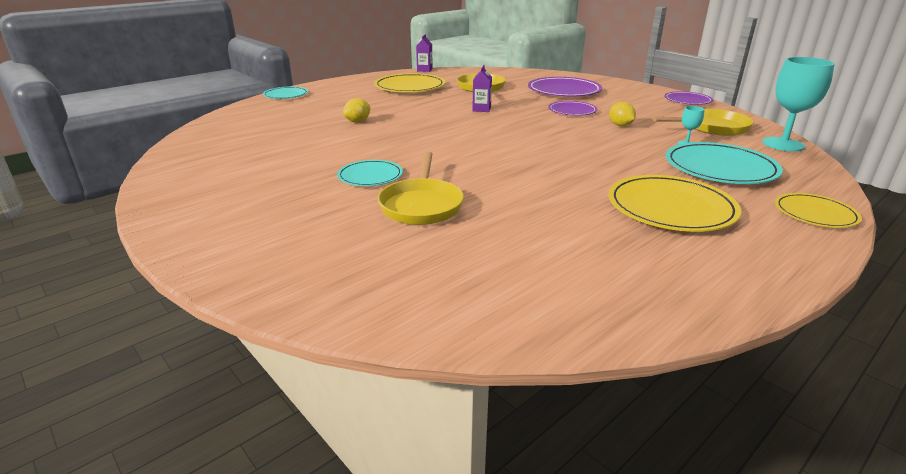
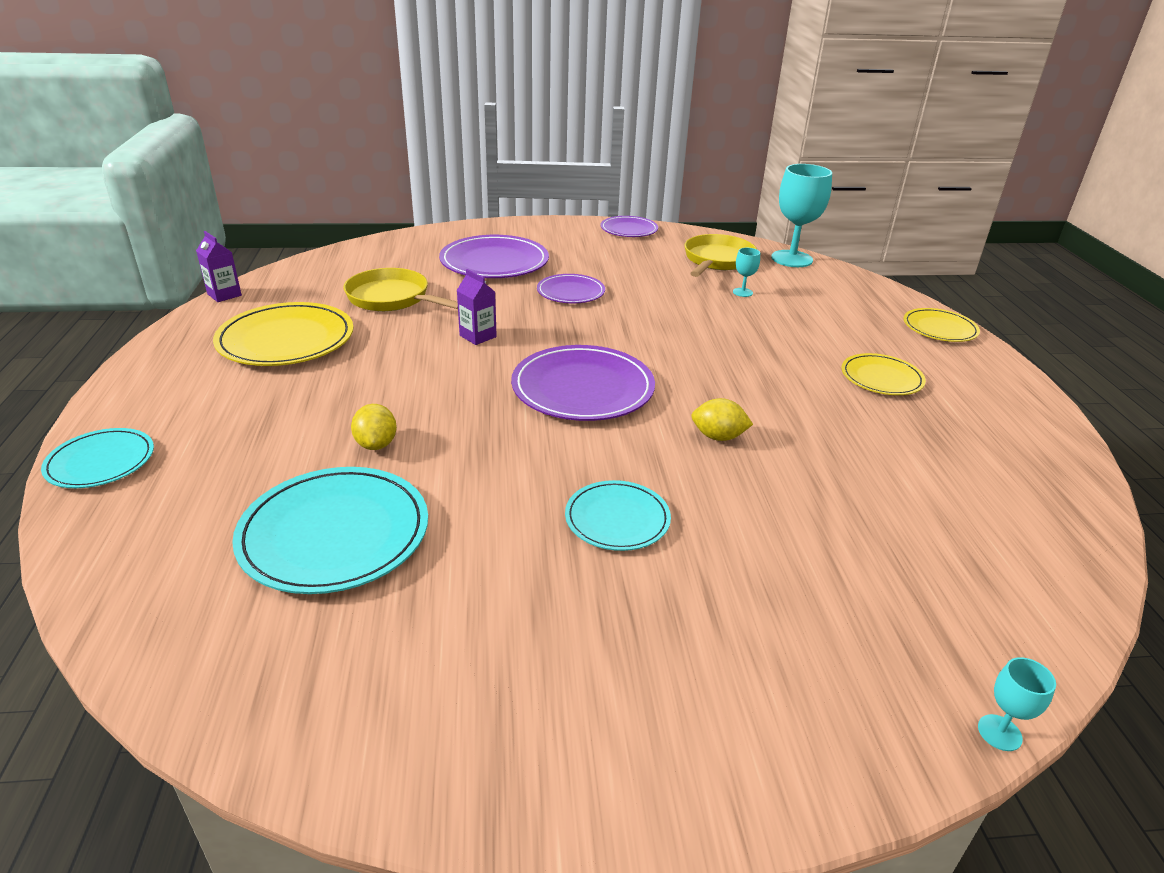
camera: 55 degrees left, 5 degrees up
yellow pan [378,152,464,225] -> none
yellow plate [608,175,741,232] -> yellow plate [842,353,926,395], size x0.59
yellow lemon [609,102,636,126] -> yellow lemon moved to [691,398,753,441]
turquoise plate [666,142,783,184] -> turquoise plate moved to [232,467,428,594]
none -> purple plate [511,345,655,421]
none -> turquoise goblet [978,657,1056,751]

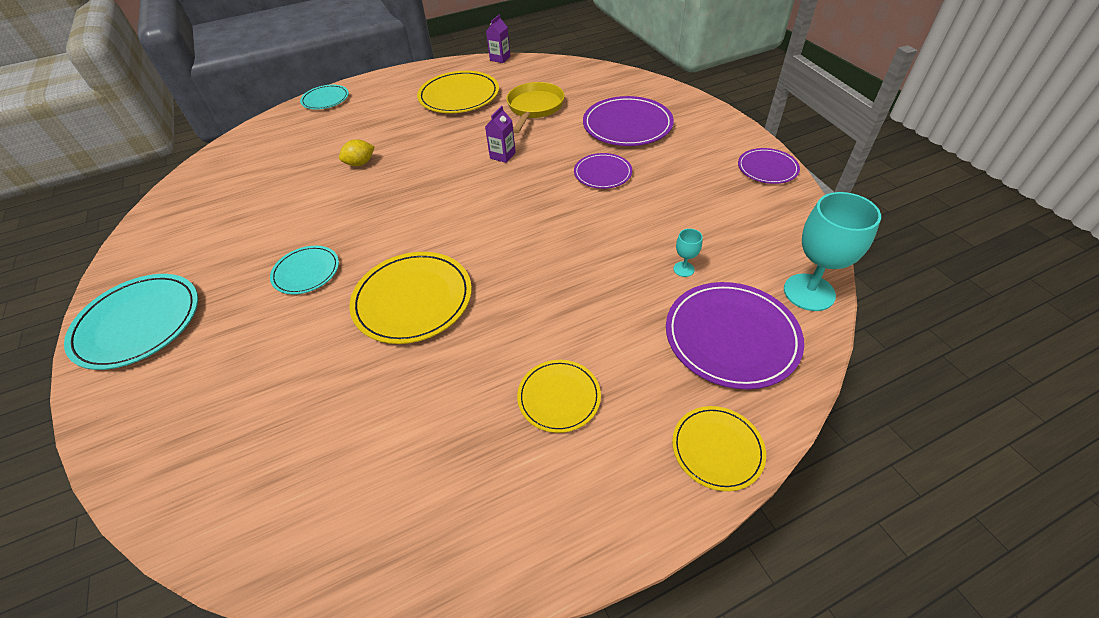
camera: 75 degrees right, 15 degrees up
turquoise plate [232,467,428,594] -> turquoise plate moved to [64,274,198,370]
purple plate [511,345,655,421] -> purple plate moved to [666,282,804,389]
yellow pan [684,234,757,277] -> none
yellow lemon [691,398,753,441] -> yellow plate [349,252,472,344]
turquoise goblet [978,657,1056,751] -> none

